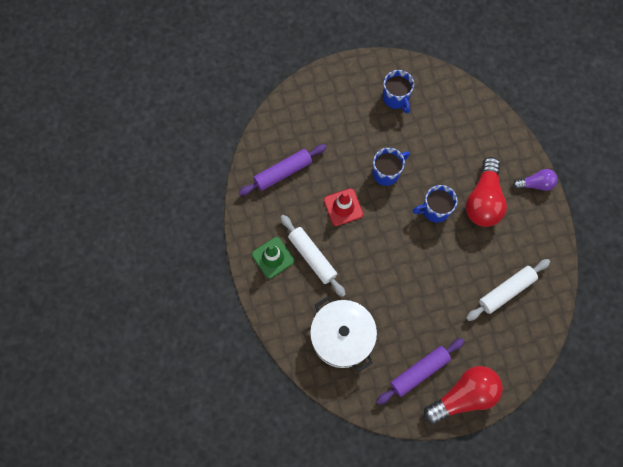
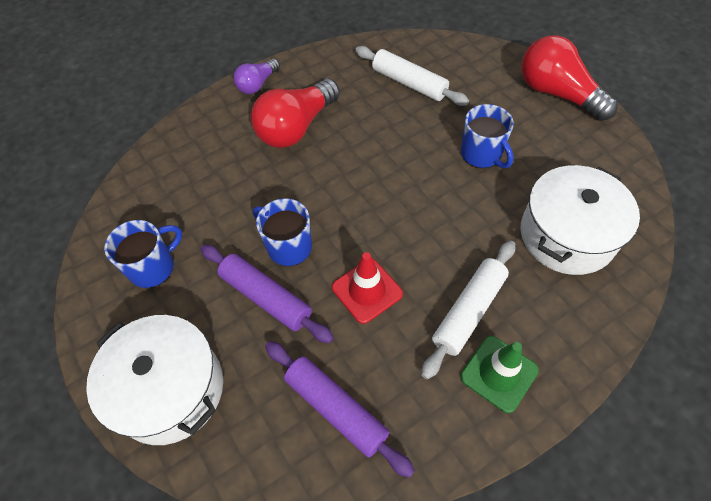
camera: 105 degrees left, 15 degrees down
purple rolling pin [376,338,465,405] -> purple rolling pin moved to [201,245,334,343]
blue mug [412,185,457,223] -> blue mug moved to [461,104,514,168]
red light bulb [466,157,507,227] -> red light bulb turned 135 degrees clockwise [251,78,340,148]
purple light bulb [513,169,558,191] -> purple light bulb turned 120 degrees counterclockwise [233,58,280,94]
none -> white pot [86,315,223,445]

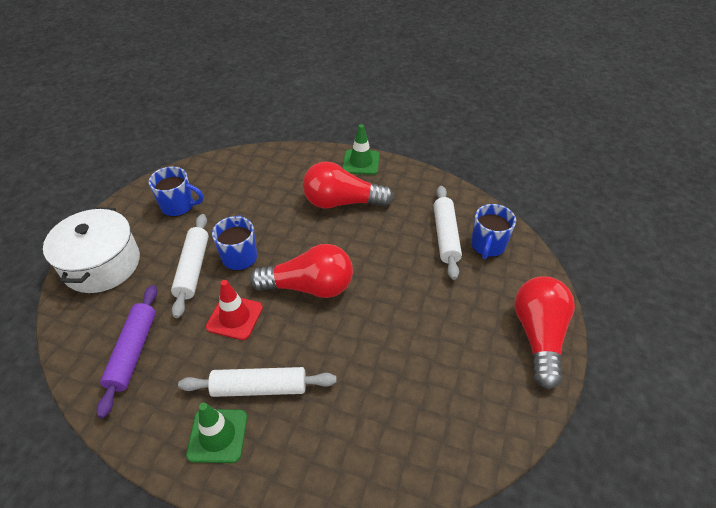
camera: 50 degrees right, 10 degrees down
purple rolling pin [201,245,334,343] -> white rolling pin [171,214,209,318]
purple light bulb [233,58,280,94] -> green traffic cone [343,124,379,175]
blue mug [461,104,514,168] -> blue mug moved to [471,204,516,259]
white pot [520,165,640,275] -> none
none -> red light bulb [250,244,353,298]

